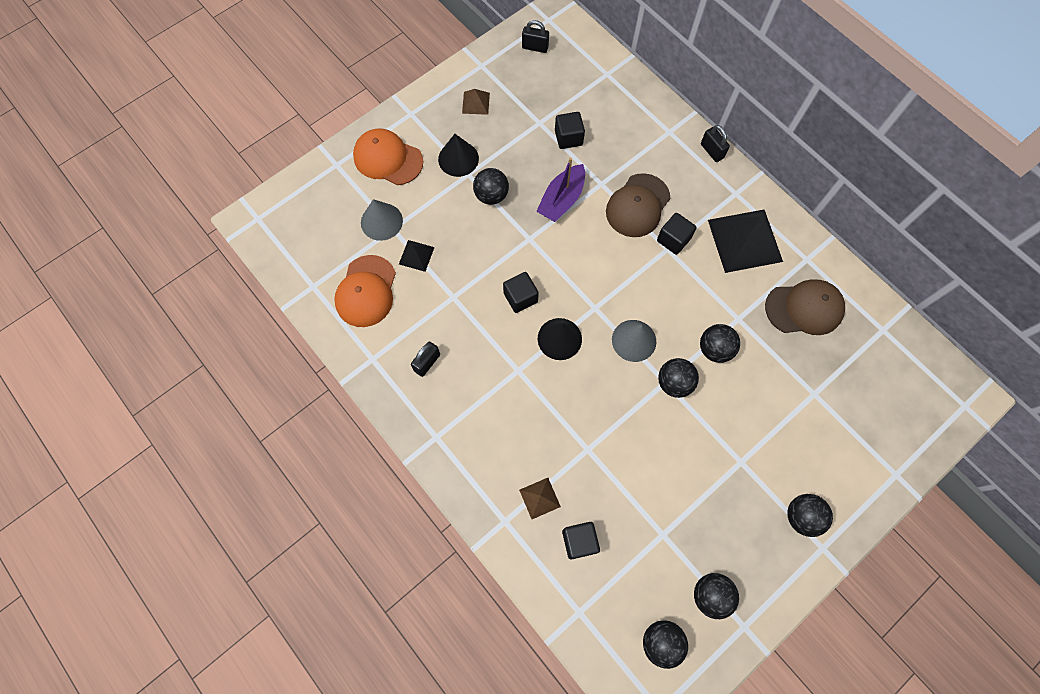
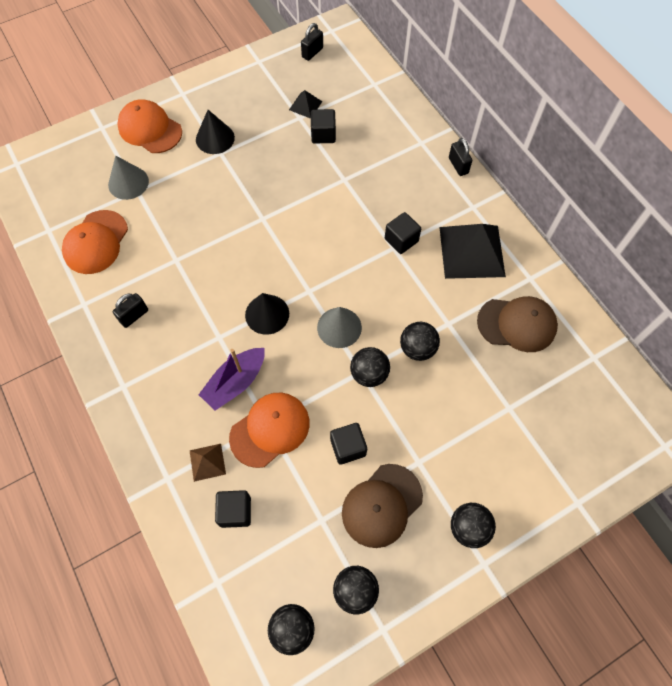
camera: 10 degrees right, 5 degrees down
black pyramid [399,240,435,272] -> black pyramid moved to [289,90,323,119]
brown pyramid [462,89,490,115] -> none
black ball [473,168,509,205] -> none
black cube [503,272,539,313] -> black cube moved to [330,423,367,465]
black padlock [522,20,549,53] -> black padlock turned 75 degrees counterclockwise [301,23,323,61]
purple boat [536,158,585,222] -> purple boat moved to [198,348,265,411]
brown cap [606,173,670,237] -> brown cap moved to [342,464,423,548]
none -> orange cap [229,393,310,468]

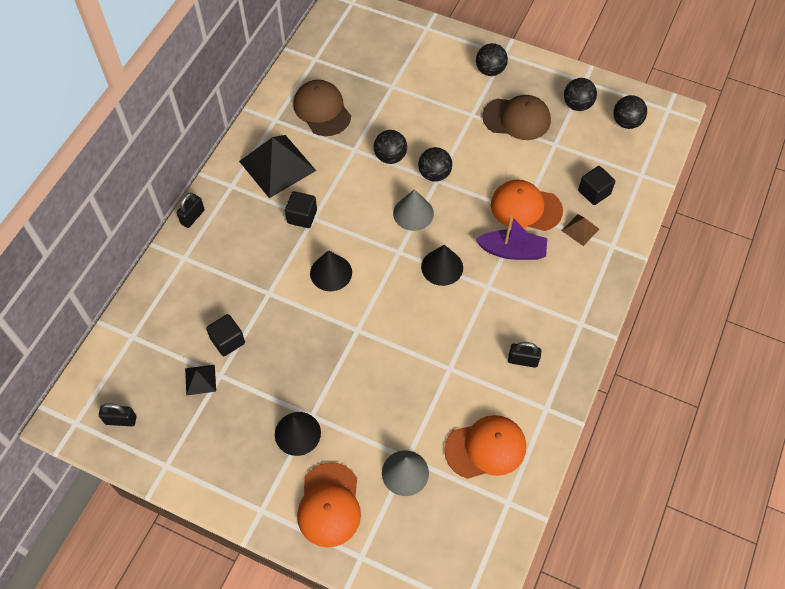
camera: 125 degrees left, 5 degrees down
black cube [330,423,367,465] -> none
none -> black cone [310,250,352,291]

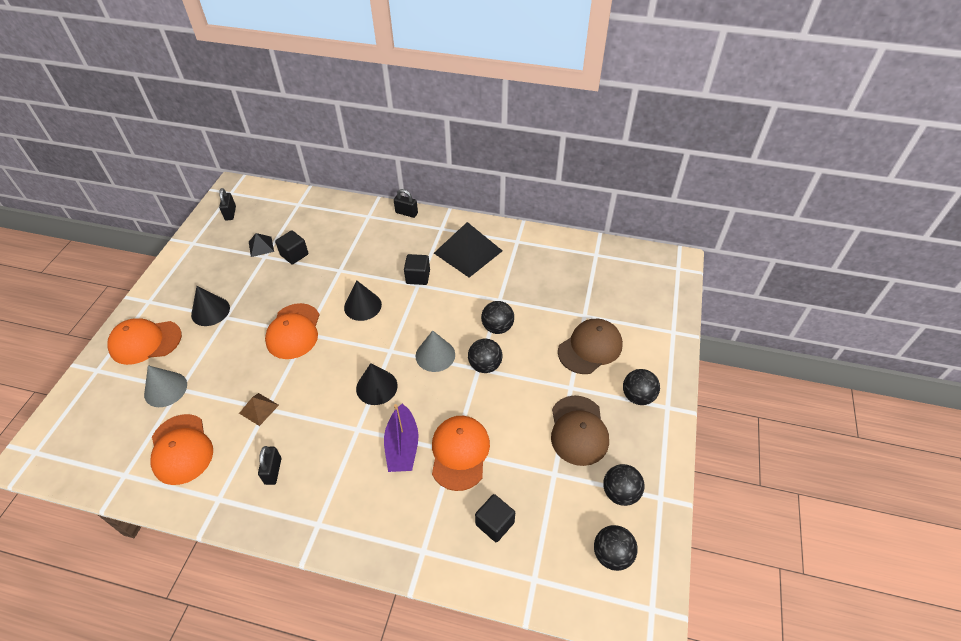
camera: 80 degrees right, 10 degrees down
brown cap [293,80,351,136] -> brown cap moved to [558,319,623,374]
brown pyramid [562,214,599,246] -> brown pyramid moved to [239,393,279,426]
none -> orange cap [265,303,320,359]

